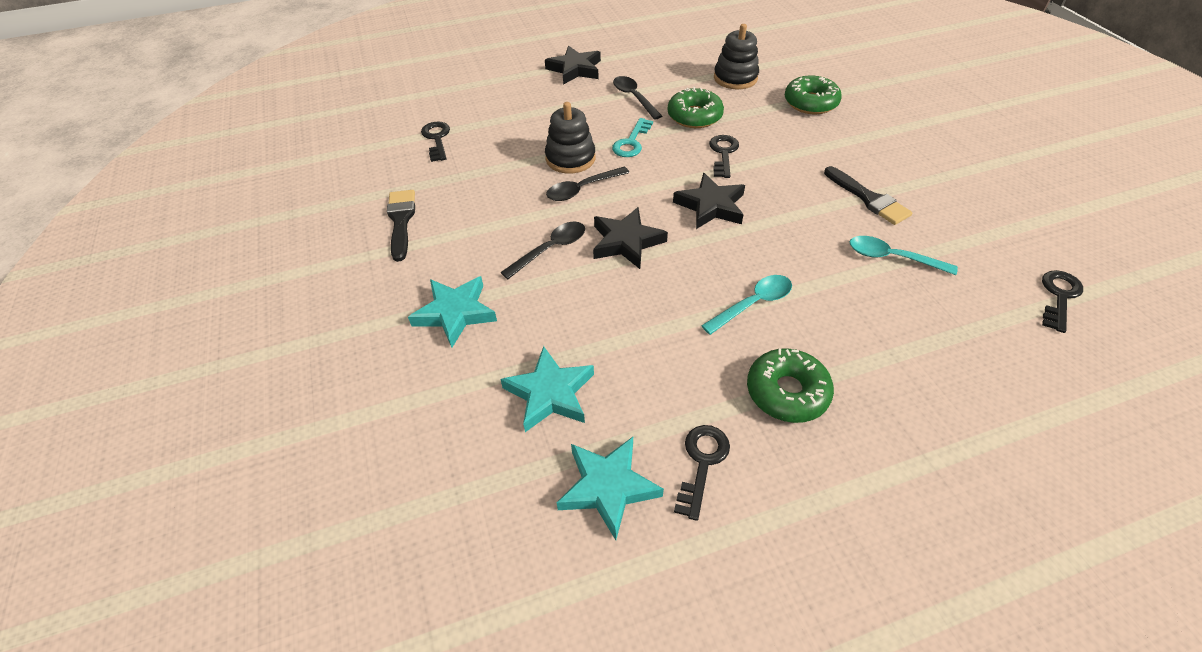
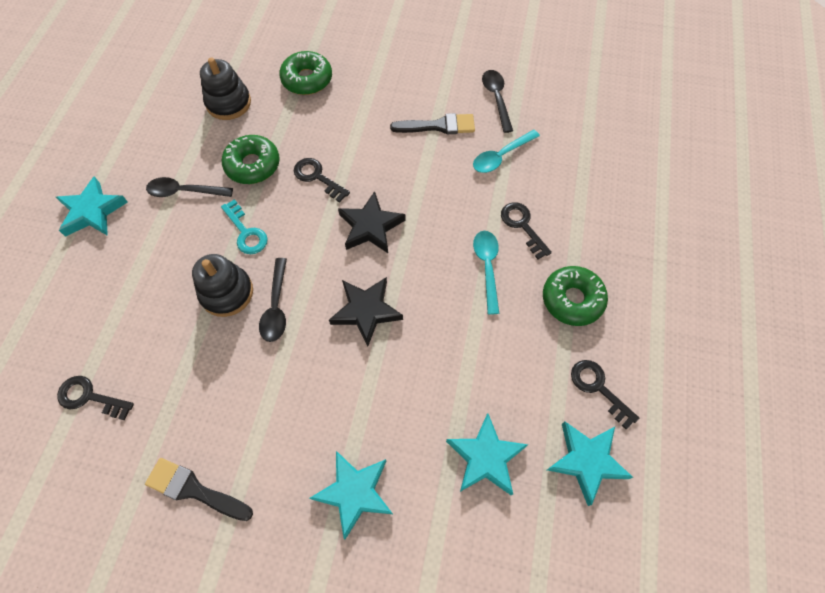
camera: 60 degrees left, 15 degrees up
black spoon [501,221,585,279] -> black spoon moved to [482,70,513,133]
black star [545,46,601,85] -> turquoise star [56,177,128,237]
black key [1042,270,1083,333] -> black key moved to [501,202,552,259]

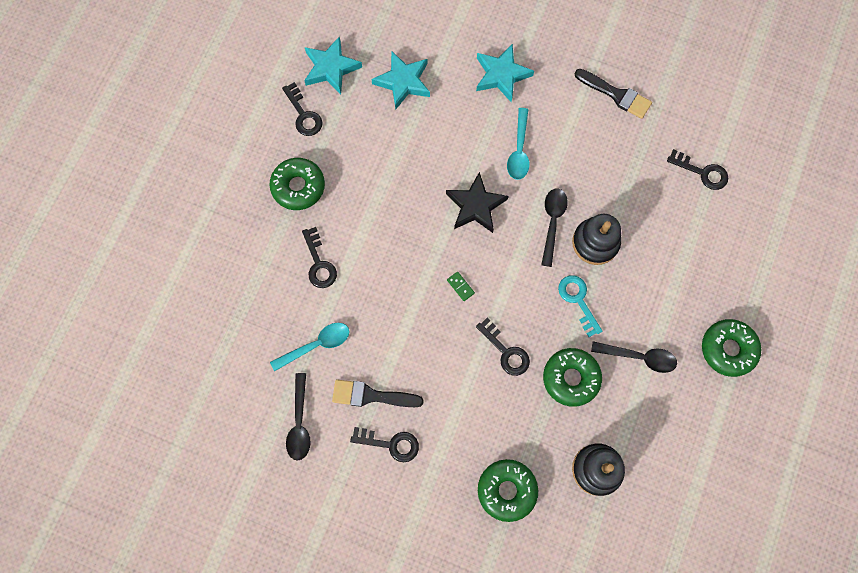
camera: 170 degrees left, 10 degrees up
turquoise star [56,177,128,237] -> green donut [702,319,761,377]
black star [338,191,405,253] -> green domino [447,272,475,301]
turquoise spoon [473,231,500,315] -> turquoise spoon moved to [507,108,529,180]
none -> black key [350,427,419,462]

